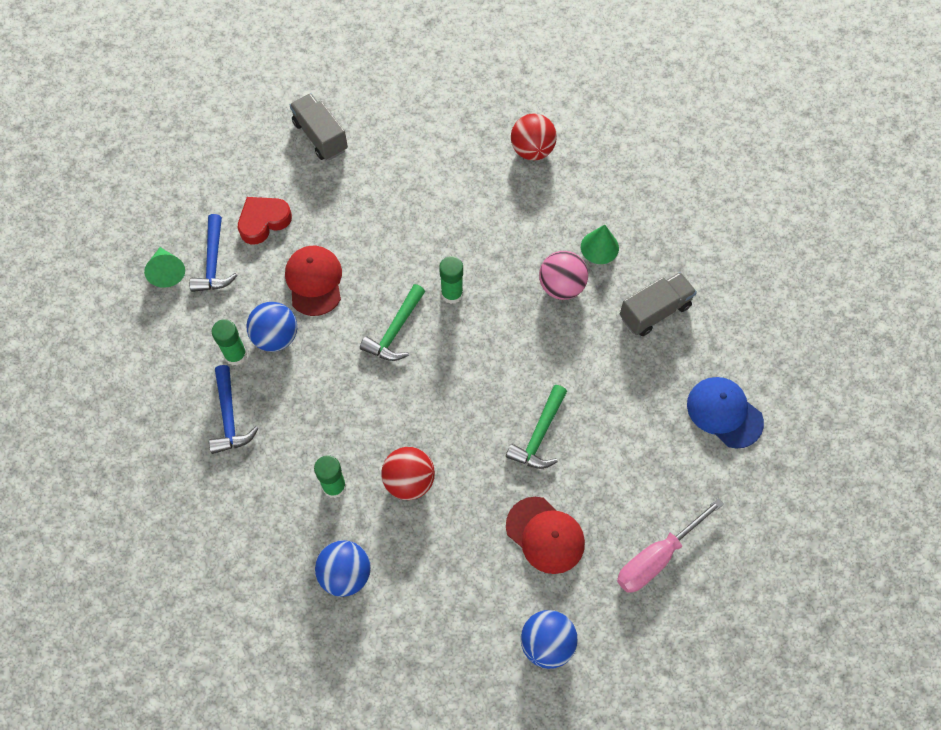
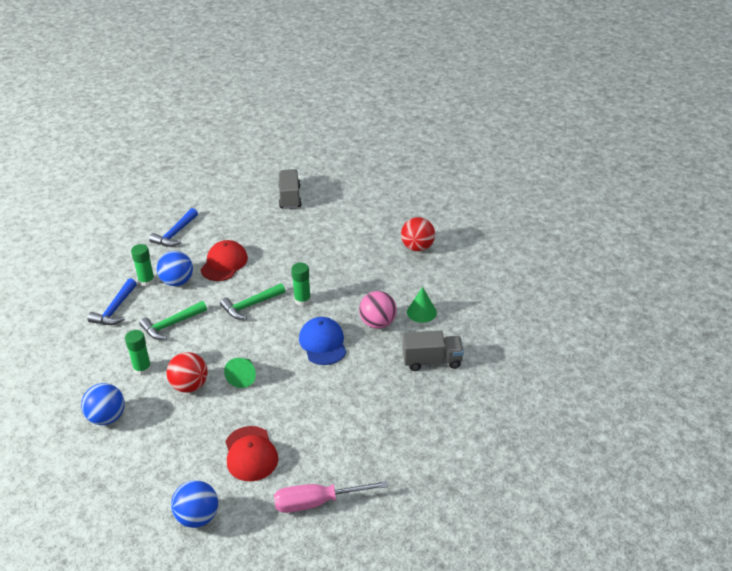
camera: 30 degrees right, 25 degrees down
green cone [144,247,185,288] -> green cone moved to [224,358,256,388]
red heart [238,197,292,245] -> none
green hammer [506,385,567,469] -> green hammer moved to [139,301,207,340]
blue cap [687,377,764,449] -> blue cap moved to [299,317,346,365]

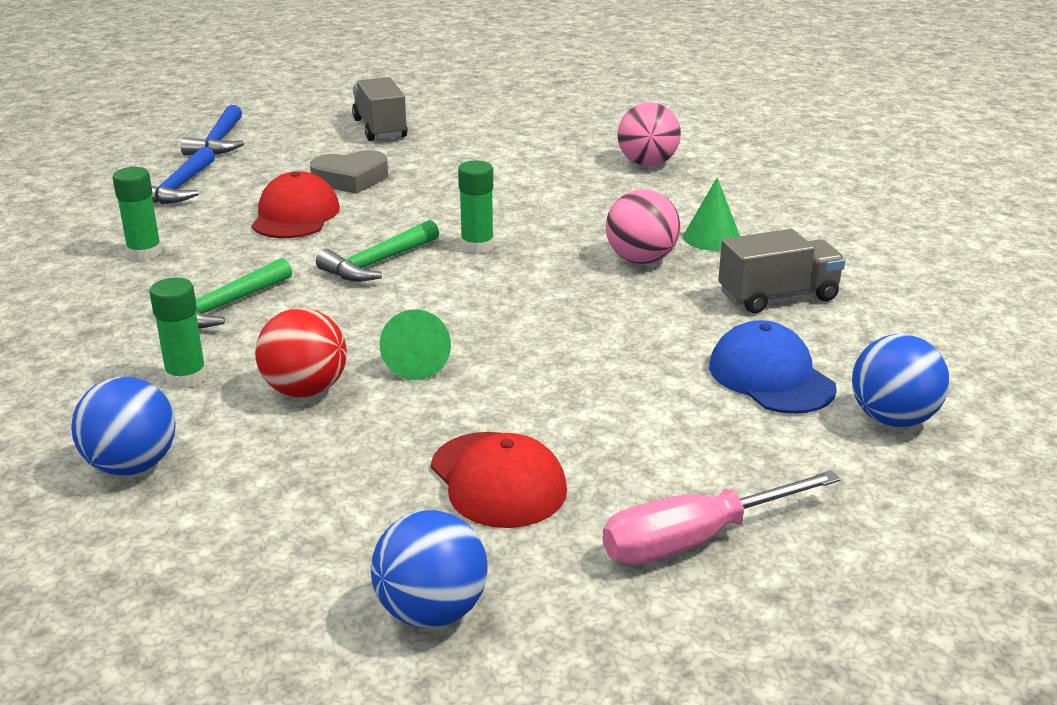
camera: 15 degrees left, 10 degrees down
blue hammer [87,278,137,325] -> blue hammer moved to [181,105,244,155]
blue ball [157,251,193,286] -> blue ball moved to [852,334,949,427]
blue cap [299,317,346,365] -> blue cap moved to [709,320,837,414]
red ball [401,217,435,251] -> pink ball [618,102,681,166]
none -> grey heart [310,150,388,194]

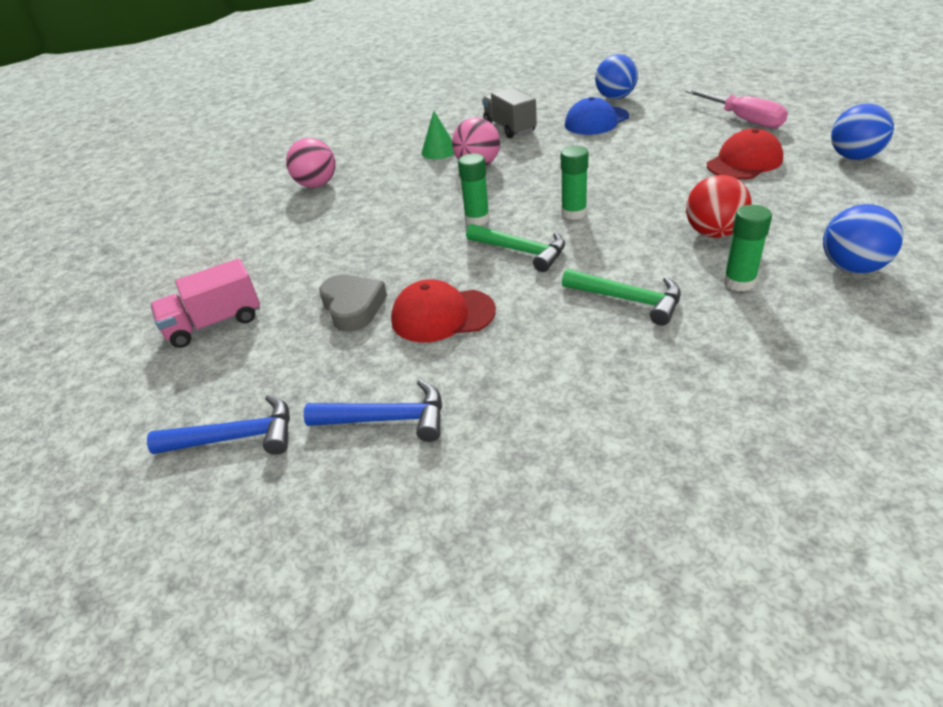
camera: 95 degrees left, 10 degrees up
green glue stick [112,167,162,261] -> green glue stick moved to [561,146,589,220]
grey truck [352,77,408,141] -> pink truck [150,258,260,348]
green cone [379,309,451,380] -> none

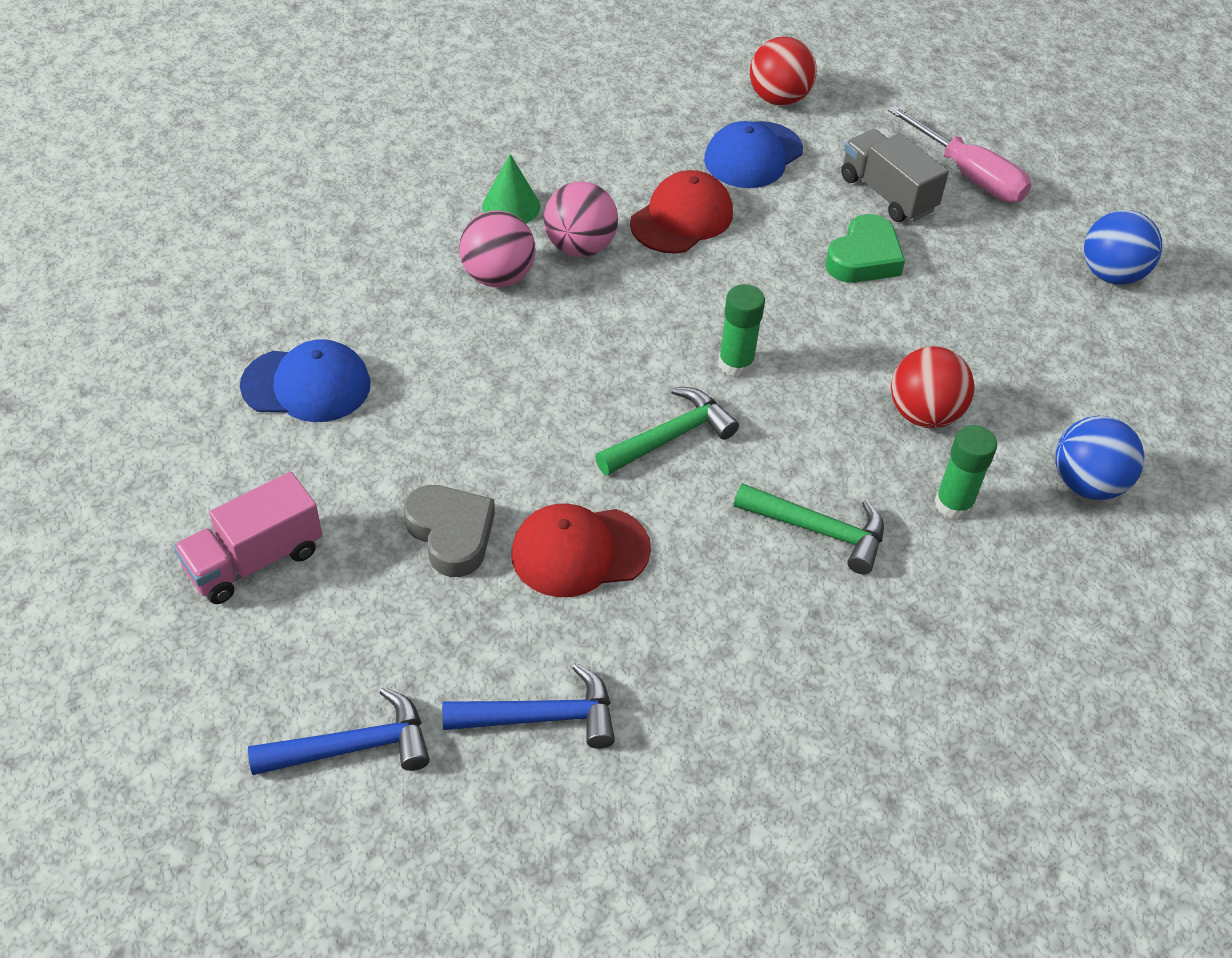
camera: 15 degrees left, 10 degrees up
pink ball [286,138,335,188] -> pink ball moved to [459,210,536,287]
green glue stick [458,153,490,226] -> none
green hammer [466,224,565,272] -> green hammer turned 60 degrees counterclockwise [595,387,739,475]
grey truck [482,87,537,138] -> grey truck moved to [841,129,949,222]
blue ball [595,54,638,99] -> red ball [750,37,817,106]
red cap [707,128,783,180] -> red cap moved to [630,170,733,254]
none -> blue cap [240,339,370,422]
none -> green heart [825,214,905,283]

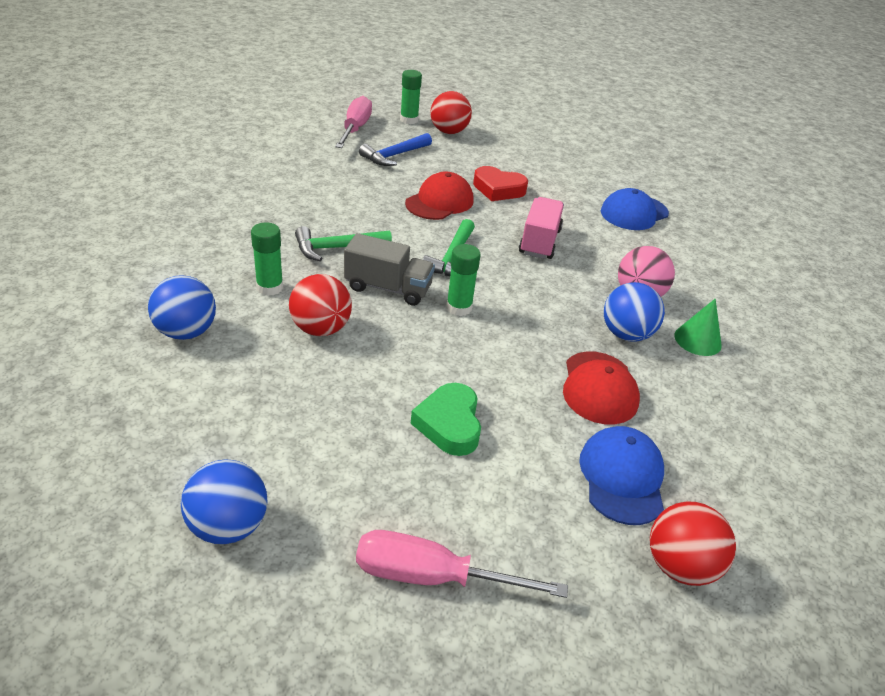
camera: 140 degrees right, 10 degrees down
pink truck [174,472,322,604] -> pink truck moved to [519,197,564,259]
blue hammer [248,687,430,775] -> red ball [430,91,472,134]
grey heart [403,485,495,577] -> red heart [473,166,528,201]
pink ball [544,182,618,257] -> blue ball [604,282,665,341]
grey truck [841,129,949,222] -> grey truck moved to [344,233,435,306]
none -> pink screwdriver [335,96,372,148]
none -> green glue stick [400,70,422,124]

